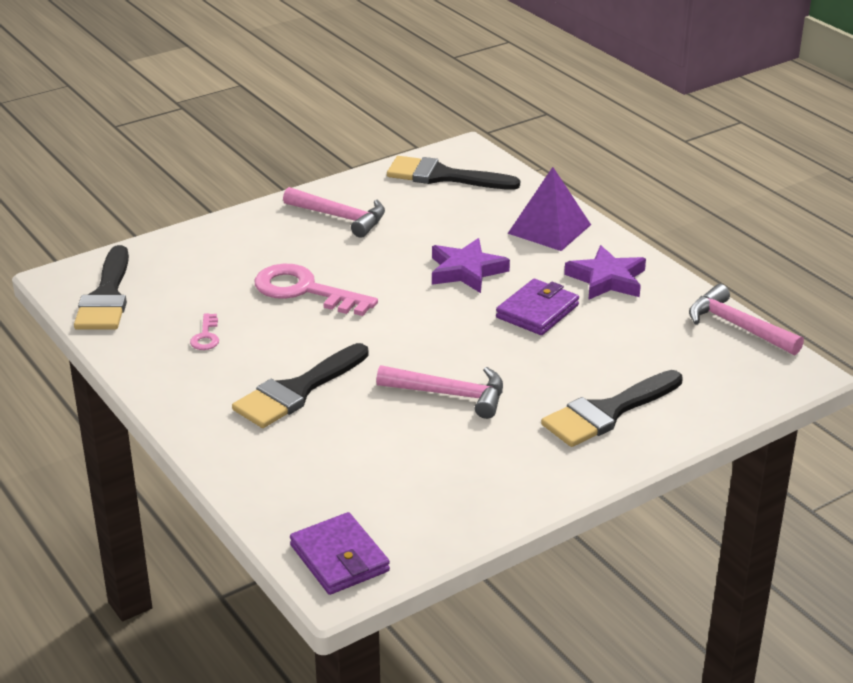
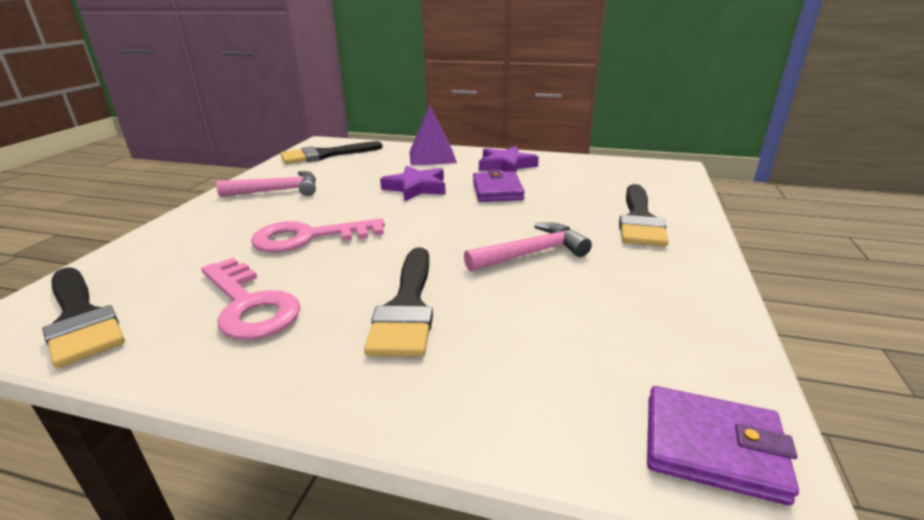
camera: 40 degrees left, 5 degrees down
pink key [190,313,219,350] -> pink key [201,258,301,340], size x2.19
pink hammer [689,284,804,355] -> none

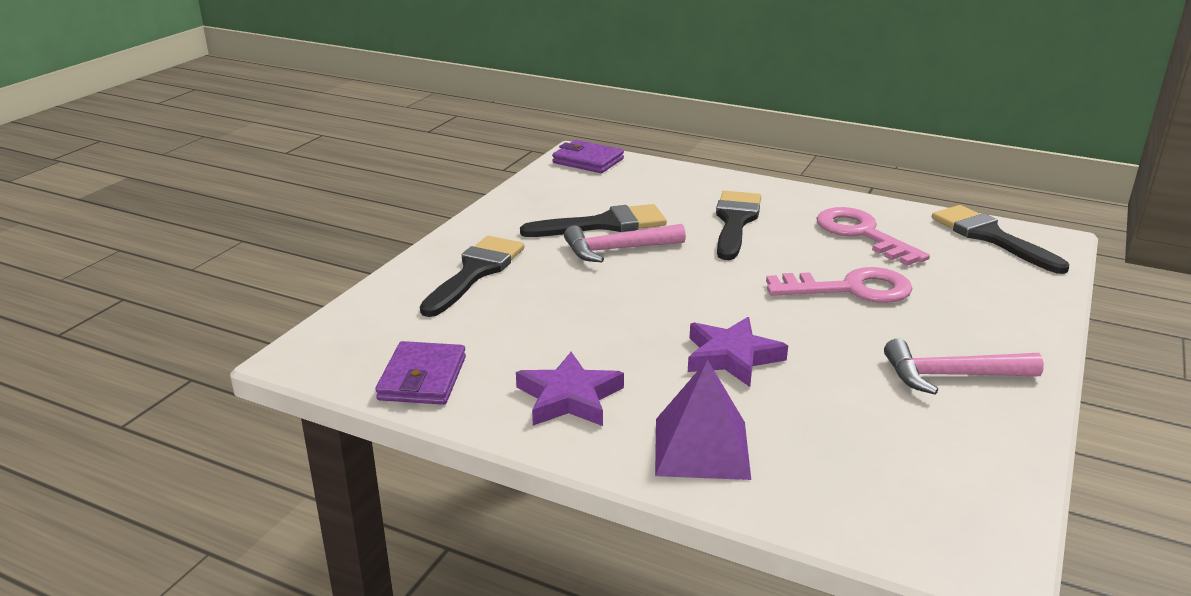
camera: 170 degrees left, 0 degrees up
black brush [281,141,383,164] -> black brush moved to [520,204,667,237]
purple wallet [473,169,525,202] -> purple wallet moved to [375,341,466,405]

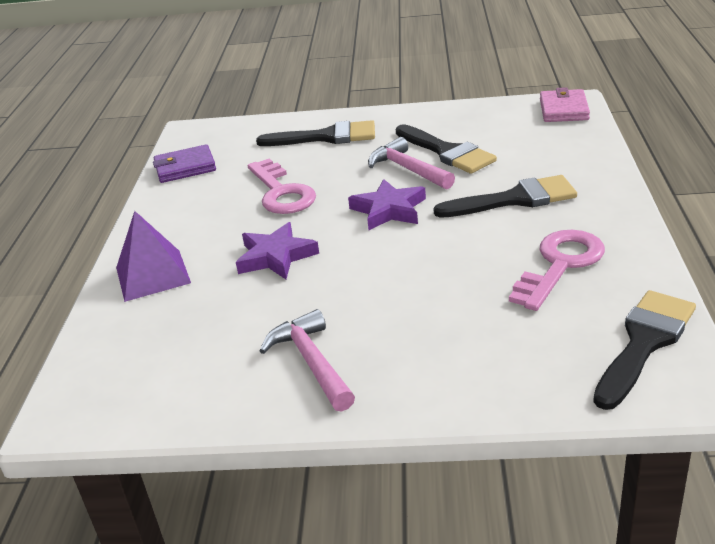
camera: 70 degrees right, 5 degrees up
purple star [516,352,624,426] -> purple star moved to [348,179,426,230]
purple wallet [552,140,624,173] -> pink wallet [540,87,590,122]
pink key [766,267,913,303] -> pink key moved to [247,158,316,214]

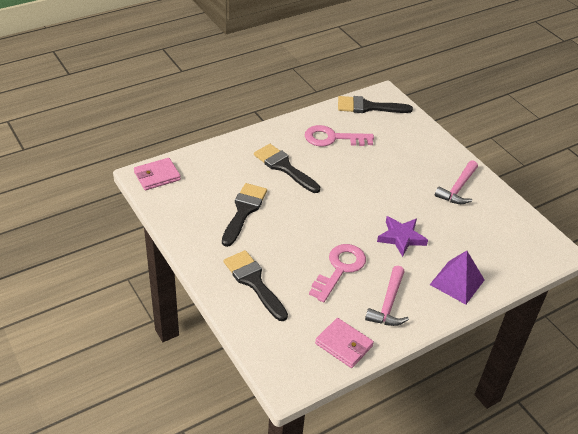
camera: 130 degrees left, 10 degrees up
purple wallet [153,144,216,183] -> pink wallet [315,318,374,368]
purple star [348,179,426,230] -> none
pink hammer [368,137,455,189] -> pink hammer moved to [365,266,409,326]

